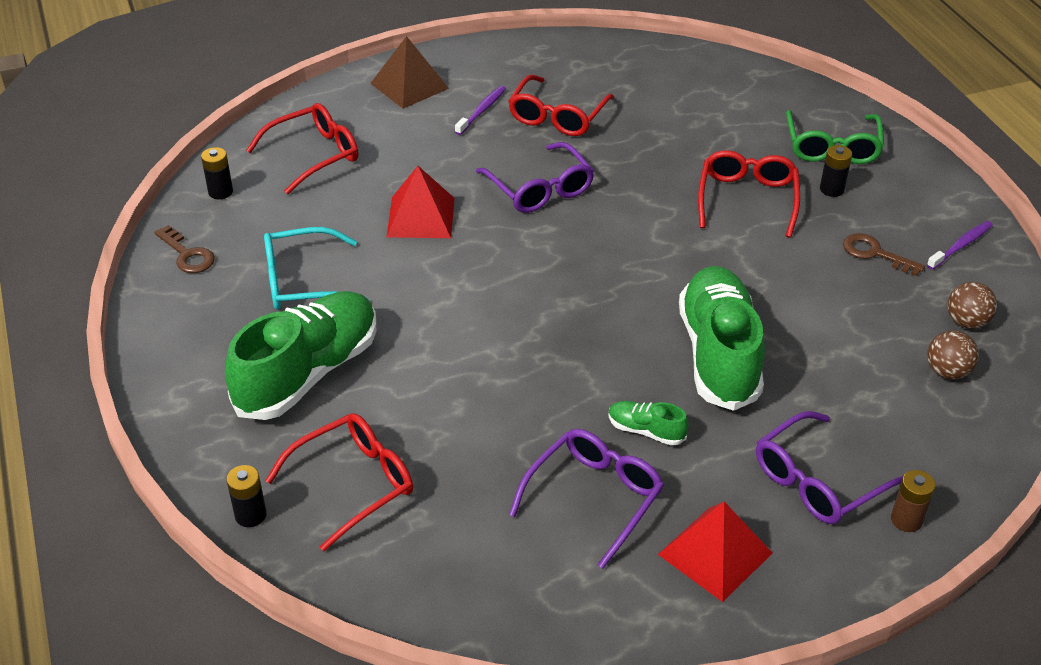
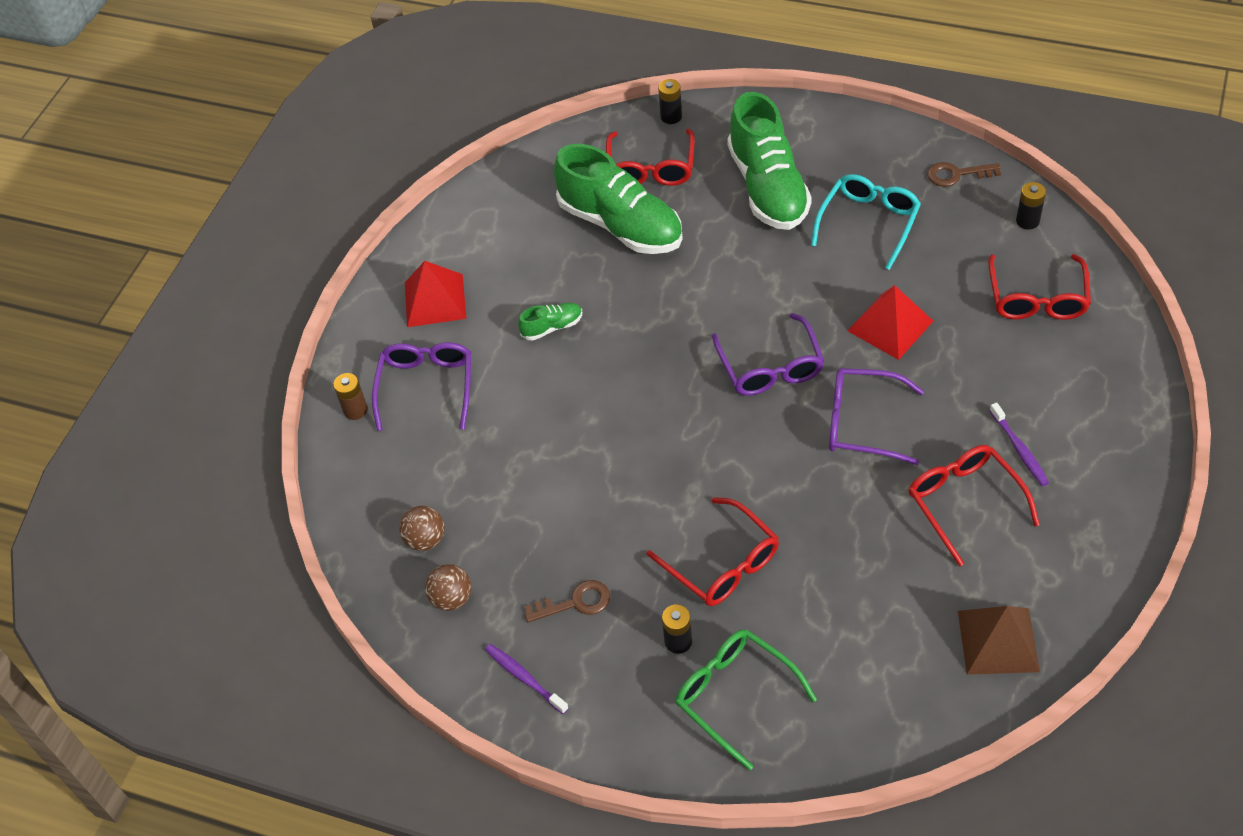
camera: 135 degrees right, 10 degrees up
brown pyramid [370,36,449,109] -> brown pyramid moved to [958,606,1040,675]
purple glasses [509,429,664,569] -> purple glasses moved to [712,313,824,396]
green shoe [679,266,765,411] -> green shoe moved to [554,144,683,254]
purple toothbrush [927,221,993,270] -> purple toothbrush turned 135 degrees clockwise [485,644,569,714]

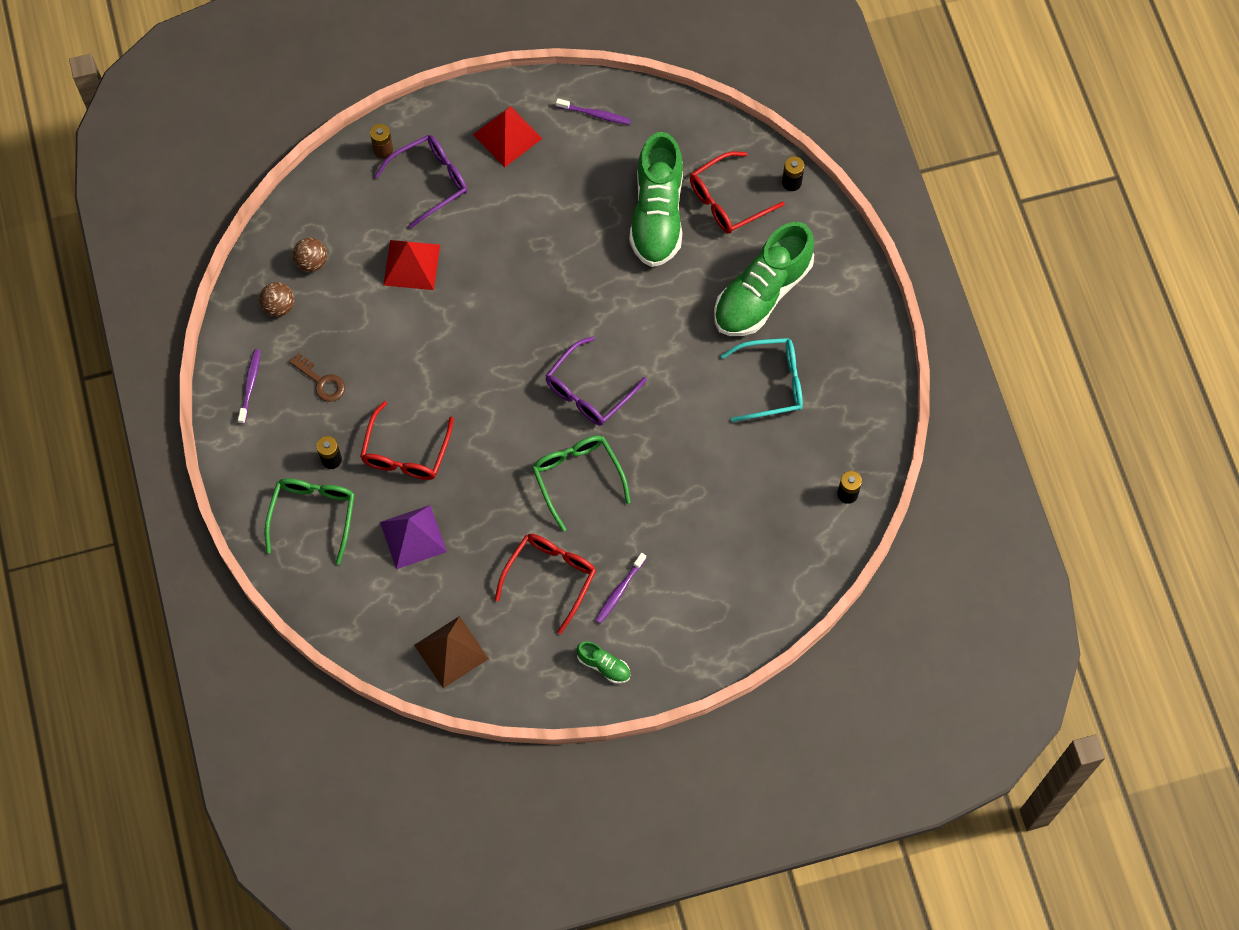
camera: 50 degrees right, 15 degrees up
green shoe [518,303,582,340] -> green shoe moved to [576,641,630,684]
purple glasses [829,368,924,465] -> green glasses [532,435,631,532]
red pyramid [847,285,933,360] -> red pyramid moved to [383,240,440,290]
brown key [927,162,1001,187] -> none
red glasses [988,254,1091,320] -> none
none -> purple pyramid [380,505,447,569]
none -> purple toothbrush [556,98,631,125]

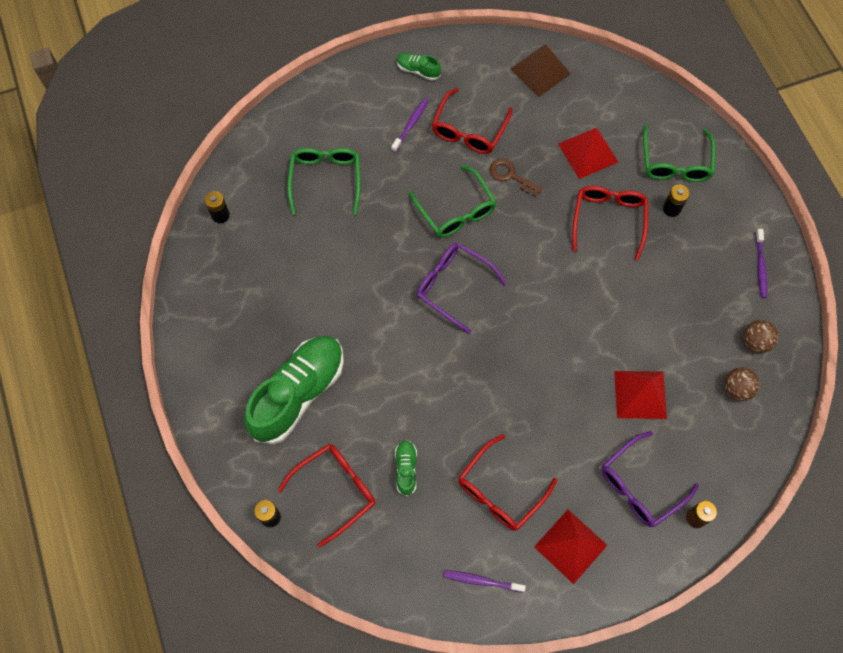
camera: 175 degrees right, 0 degrees up
brown key [289,353,345,402] -> brown key moved to [490,158,542,197]
purple pyramid [380,505,447,569] -> red pyramid [558,128,618,179]
purple glasses [545,336,647,425] -> purple glasses turned 90 degrees counterclockwise [417,243,507,334]
green shoe [629,132,683,267] -> green shoe [395,440,417,496], size x0.43
turquoise glasses [721,338,803,422] -> none
none -> green glasses [287,148,360,215]
none -> red glasses [458,434,557,531]

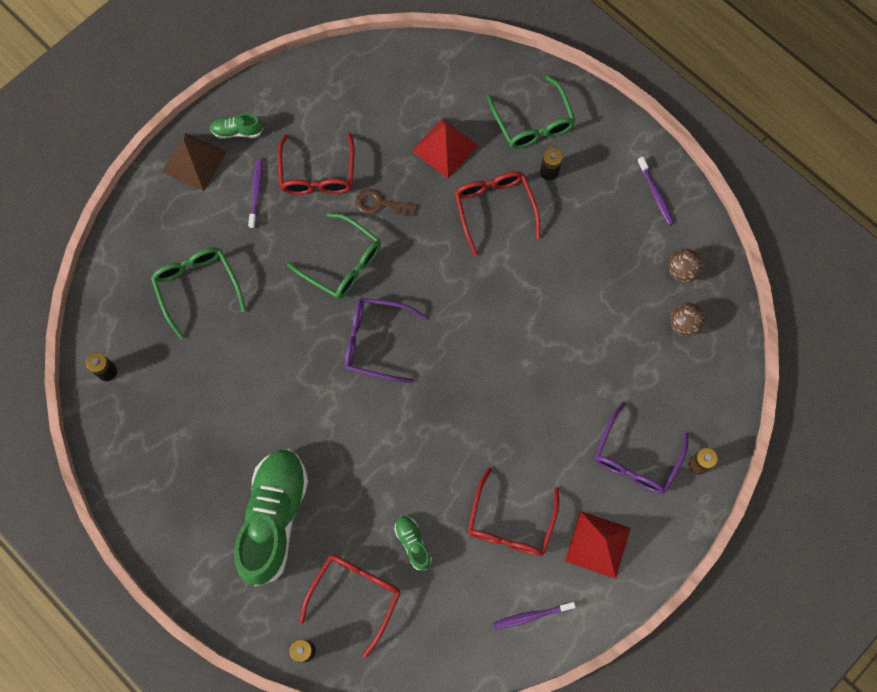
camera: 25 degrees left, 5 degrees up
brown pyramid [511,44,571,97] -> brown pyramid moved to [162,133,227,191]
red pyramid [614,371,667,419] -> none

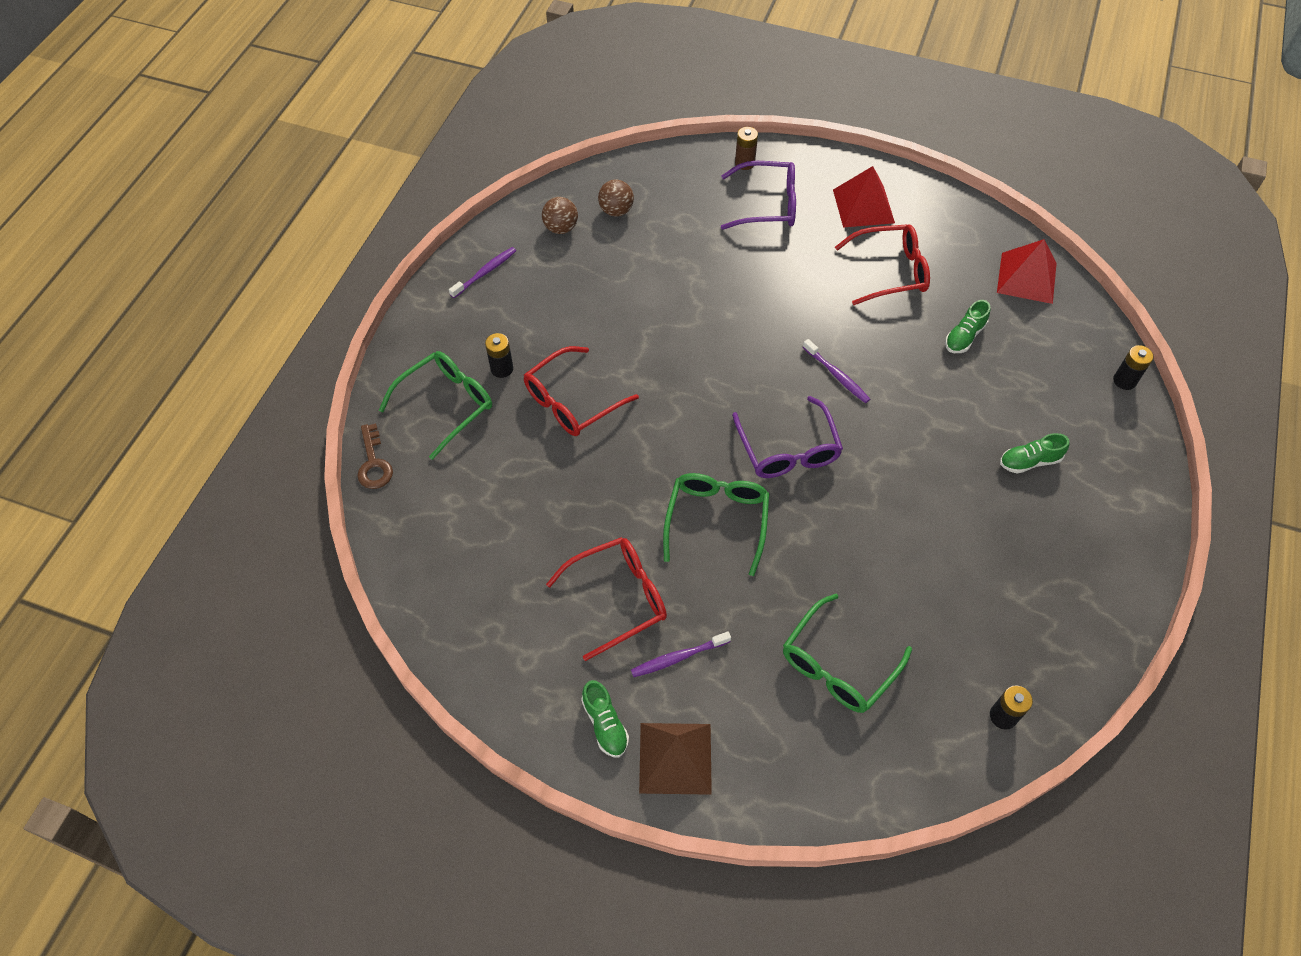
camera: 115 degrees left, 15 degrees down
green shoe [234,449,308,586] -> green shoe [1000,433,1070,473], size x0.43
red glasses [299,555,401,658] -> none
brown key [356,189,417,216] -> brown key moved to [357,423,393,489]
red pyramid [412,118,479,179] -> red pyramid moved to [997,239,1057,304]
purple toothbrush [493,602,576,629] -> purple toothbrush moved to [803,339,870,403]

